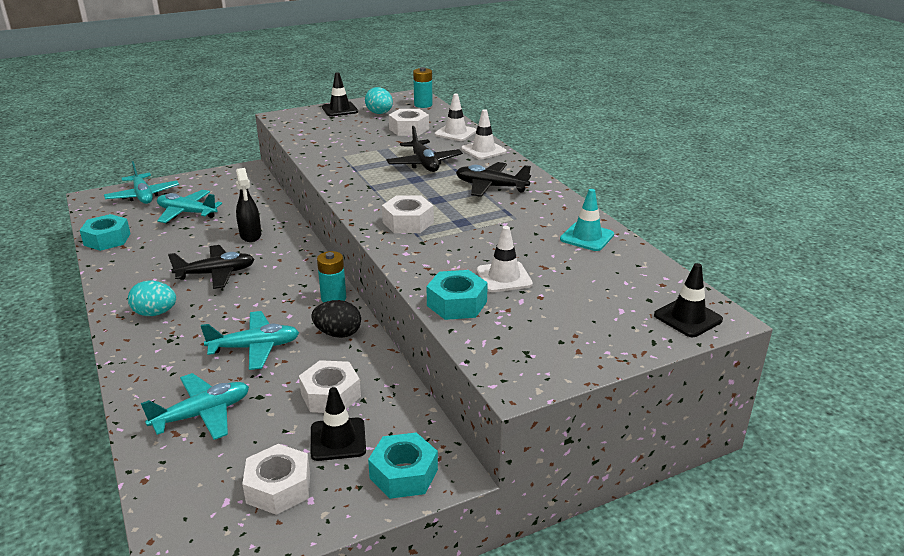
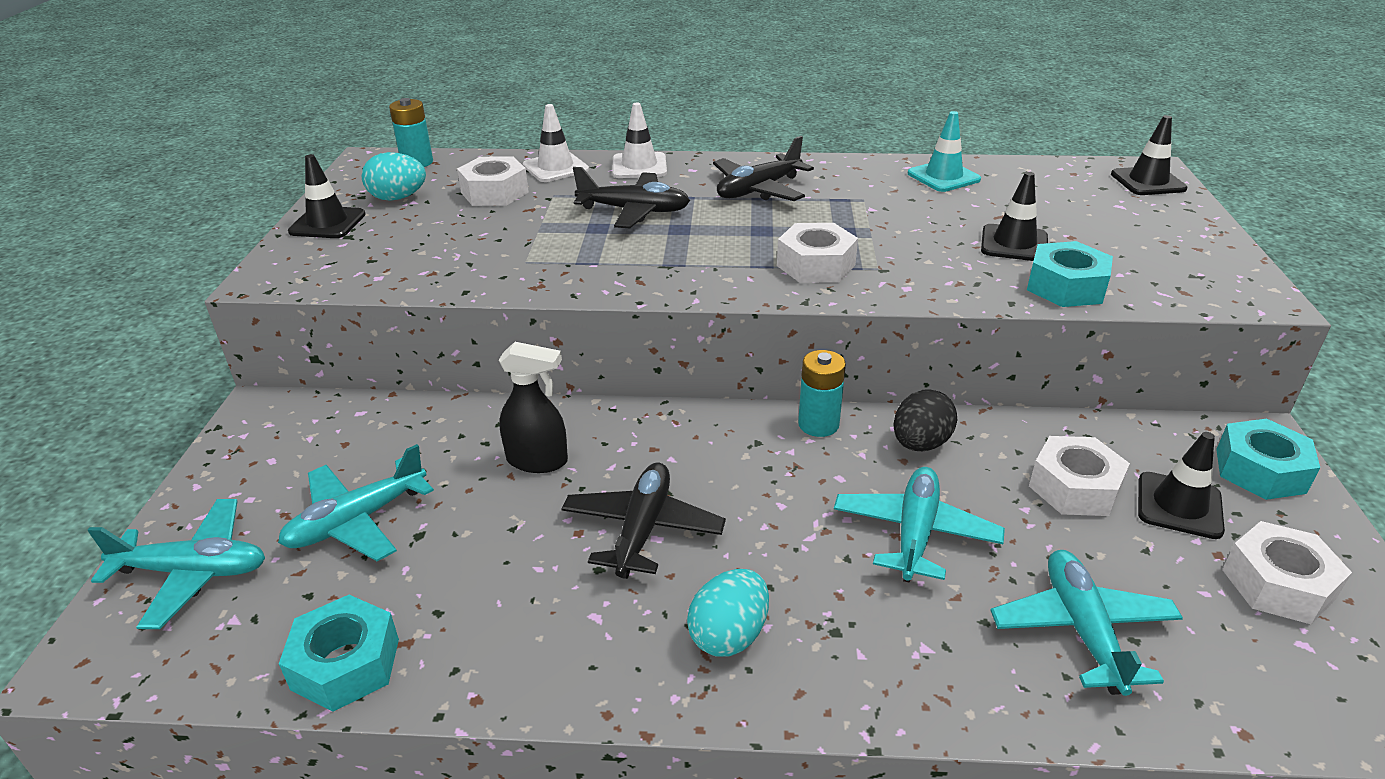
camera: 60 degrees left, 5 degrees up
white traffic cone [477,226,533,292] -> black traffic cone [981,172,1048,261]

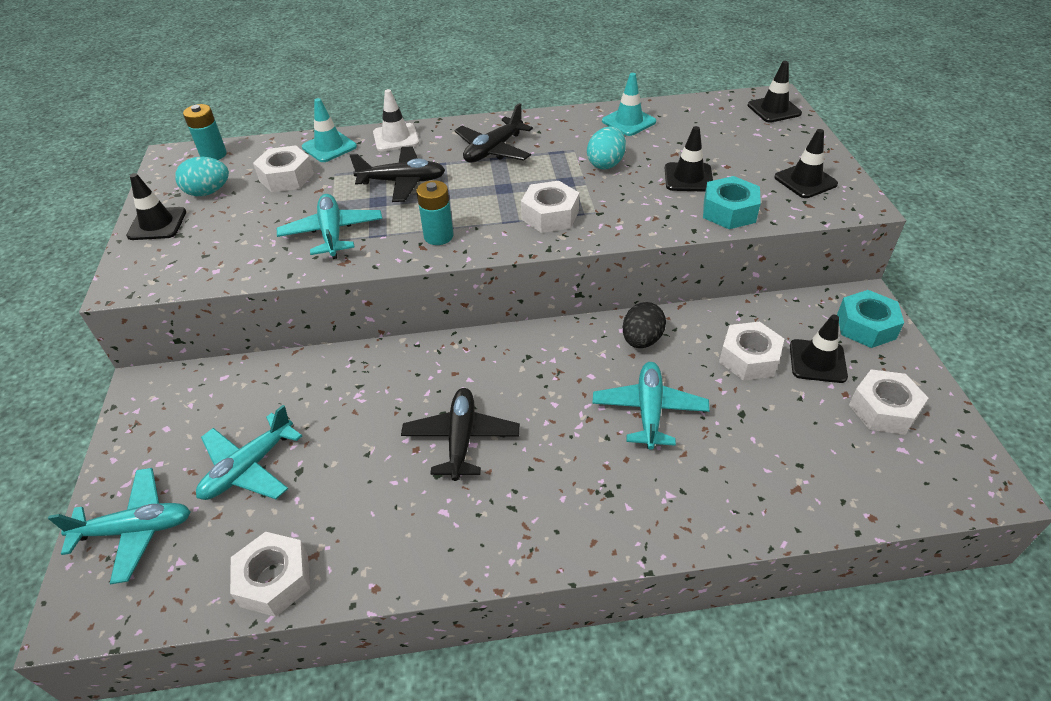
camera: 10 degrees left, 10 degrees up
turquoise nut [279,595,399,712] -> white nut [230,532,310,617]
black spray bottle [499,342,568,473] -> none
white traffic cone [522,104,589,182] -> turquoise traffic cone [302,98,357,162]
turquoise egg [687,569,769,656] -> turquoise egg moved to [587,126,626,169]
turquoise battery [798,350,846,437] -> turquoise battery moved to [416,180,454,245]
turquoise plane [990,550,1183,696] -> turquoise plane moved to [277,194,382,259]
none -> black traffic cone [774,129,838,198]

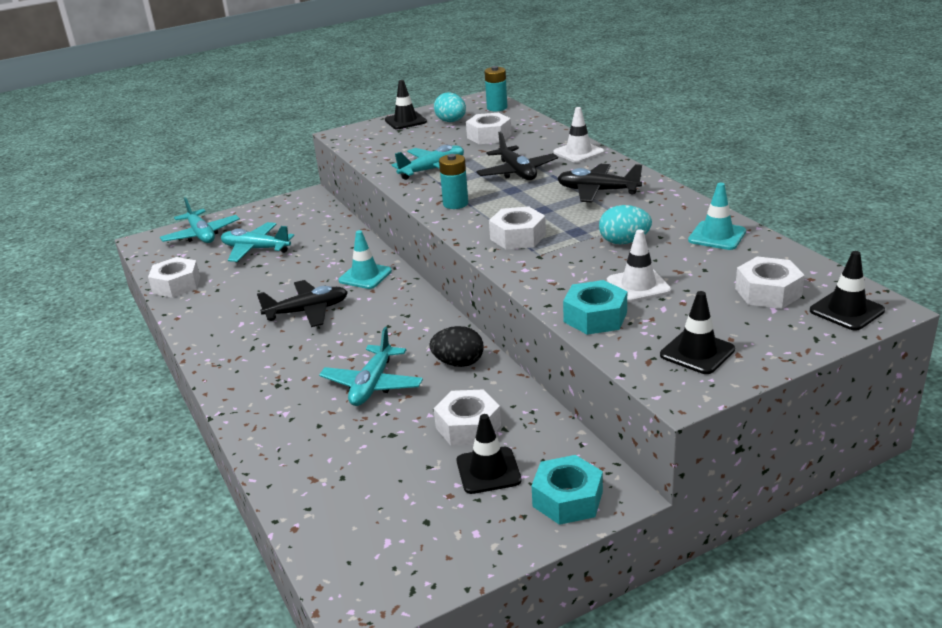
camera: 70 degrees right, 15 degrees down
turquoise traffic cone [302,98,357,162] -> turquoise traffic cone moved to [339,230,392,289]
turquoise plane [592,362,710,450] -> turquoise plane turned 120 degrees clockwise [319,327,423,406]
black traffic cone [665,126,713,192] -> white traffic cone [607,229,671,302]
white nut [849,369,928,435] -> white nut moved to [735,256,805,309]

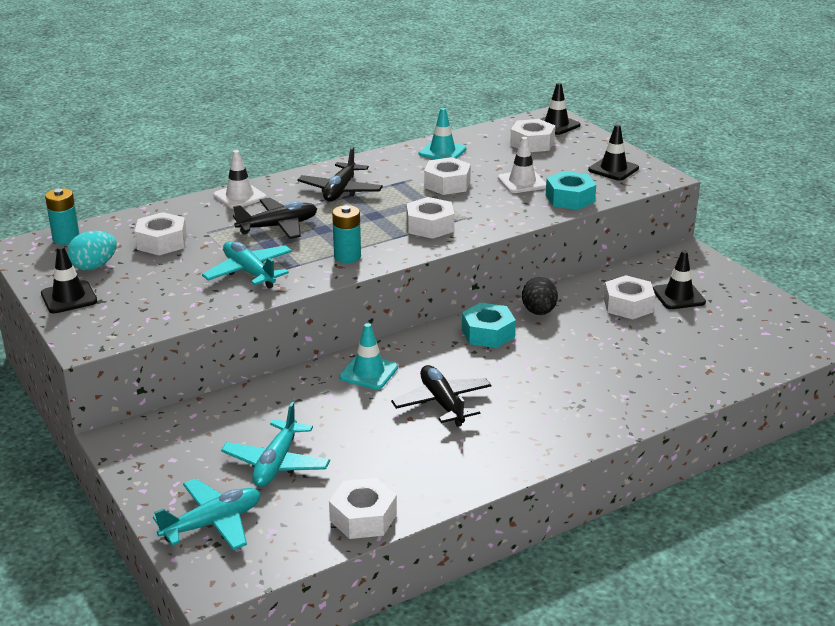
camera: 95 degrees left, 0 degrees up
turquoise plane [319,327,423,406] -> none
turquoise nut [532,455,603,525] -> turquoise nut moved to [462,303,516,348]
turquoise egg [599,205,652,244] -> white nut [424,157,471,195]

